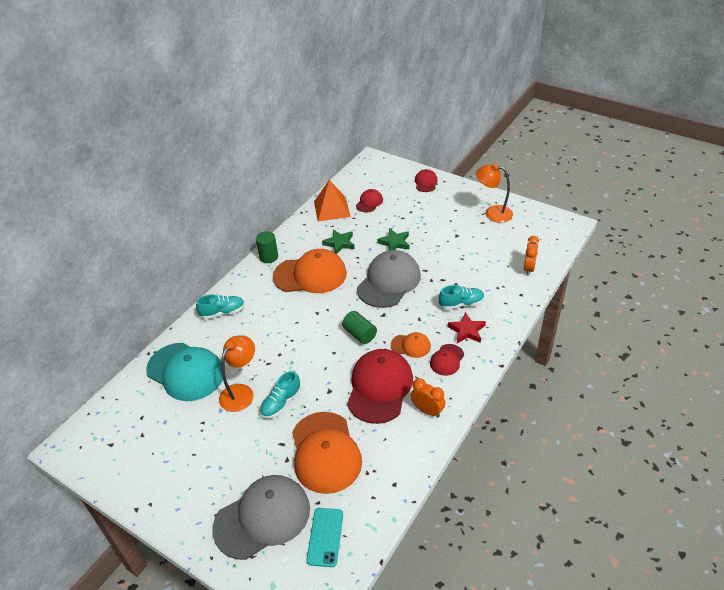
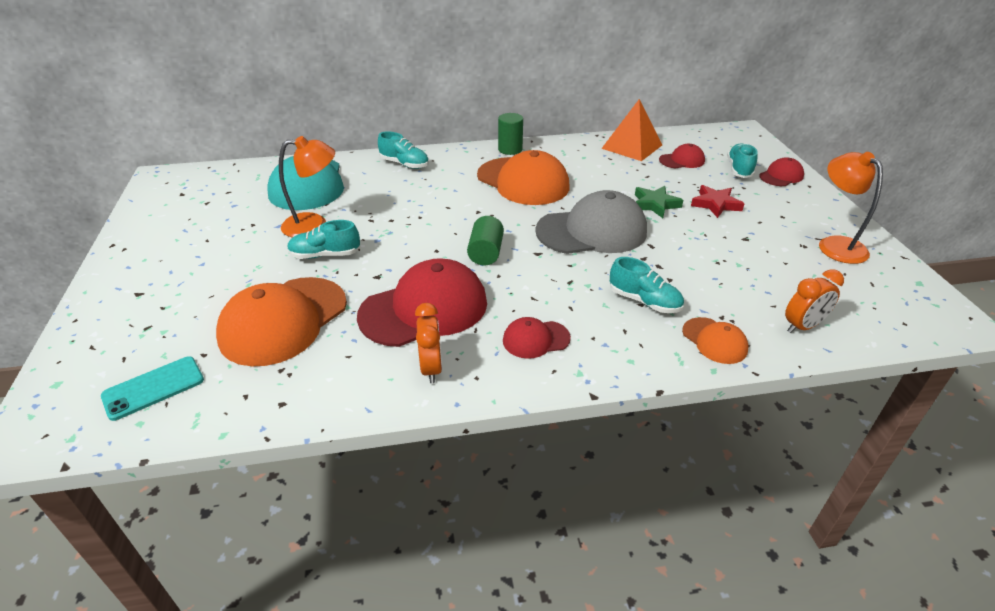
camera: 45 degrees right, 5 degrees down
grey cap [212,475,310,560] -> none
green star [322,229,355,254] -> none
orange cap [391,332,431,358] -> orange cap moved to [682,317,748,364]
red star [448,312,486,343] -> red star moved to [691,185,744,218]
none -> turquoise shoe [727,143,758,178]

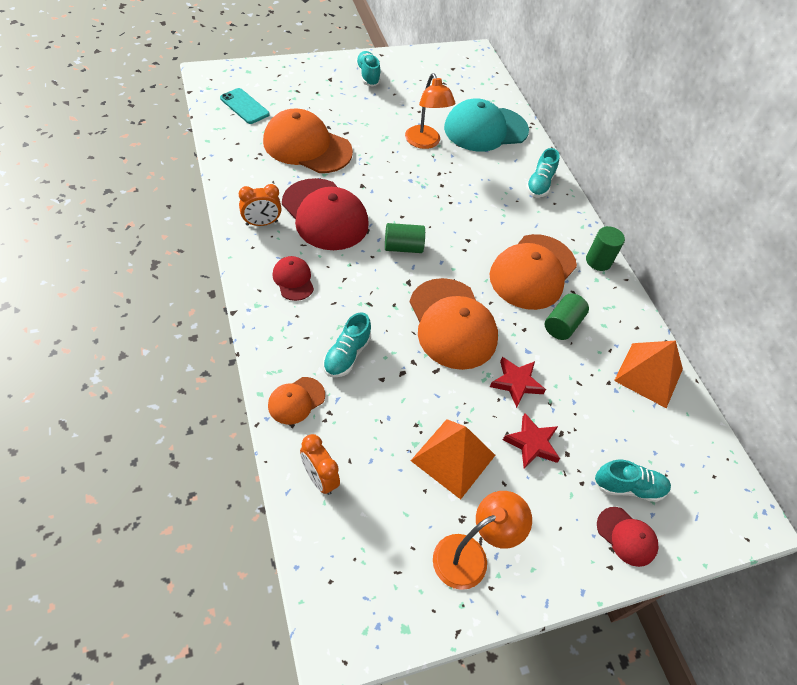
camera: 75 degrees right, 15 degrees up
turquoise shoe [287,220,360,259] -> turquoise shoe moved to [356,51,381,87]
grey cap [535,190,647,254] -> orange cap [410,278,498,370]
green star [635,186,683,218] -> red star [490,357,546,408]
red cap [659,144,705,168] -> none
none -> orange pyramid [411,419,495,499]
none -> green cylinder [545,293,589,340]

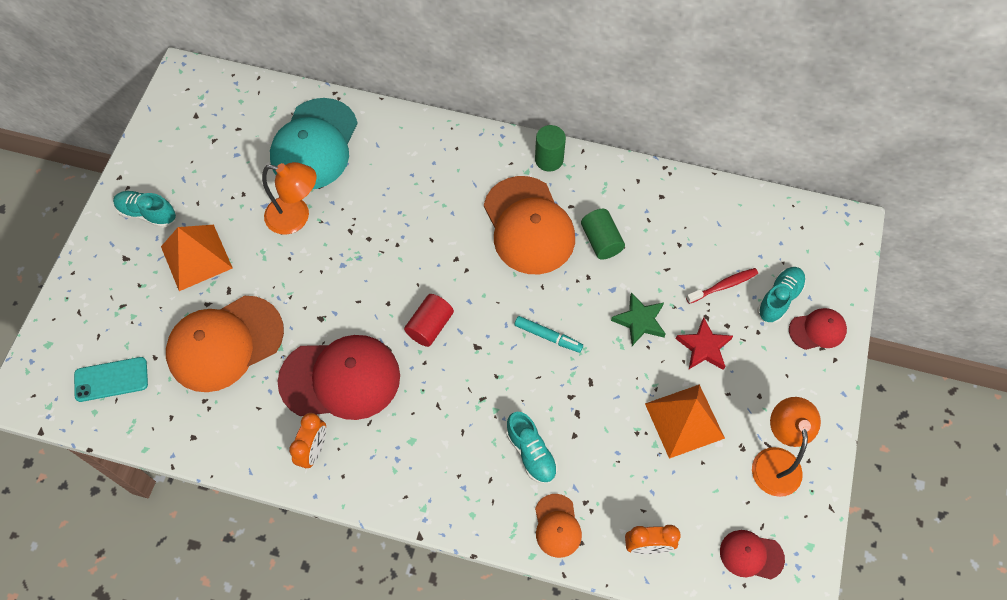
camera: 50 degrees left, 10 degrees up
red cap [272,256,314,301] -> red cap moved to [720,530,785,579]
green cylinder [385,223,425,253] -> red cylinder [404,294,454,347]
orange cap [410,278,498,370] -> turquoise marker [514,316,583,353]
red star [490,357,546,408] -> green star [611,292,666,346]
turquoise shoe [526,148,560,198] -> none
orange pyramid [614,341,683,408] -> orange pyramid moved to [161,225,233,291]
none -> red toothbrush [686,268,758,304]

